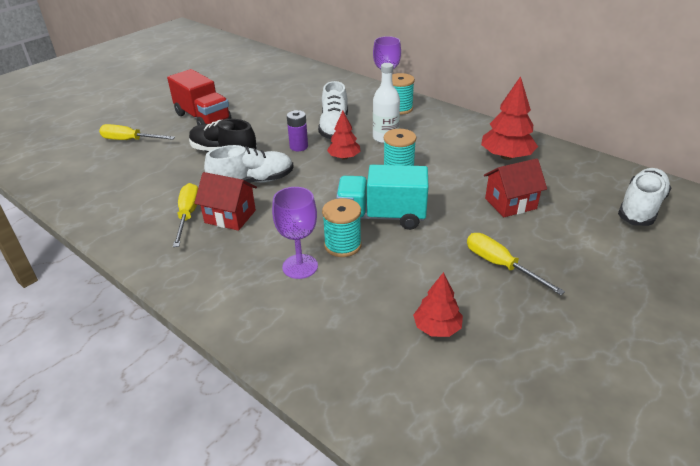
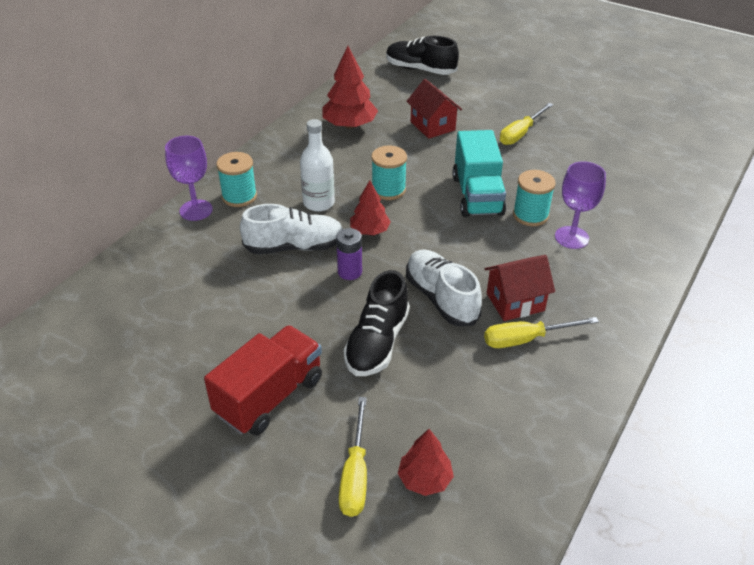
camera: 100 degrees left, 5 degrees up
red house [194,172,257,231] -> red house turned 60 degrees clockwise [485,255,555,321]
red tree [413,272,463,337] -> red tree moved to [398,429,454,496]
white shoe [618,168,671,226] -> black shoe [386,36,459,75]

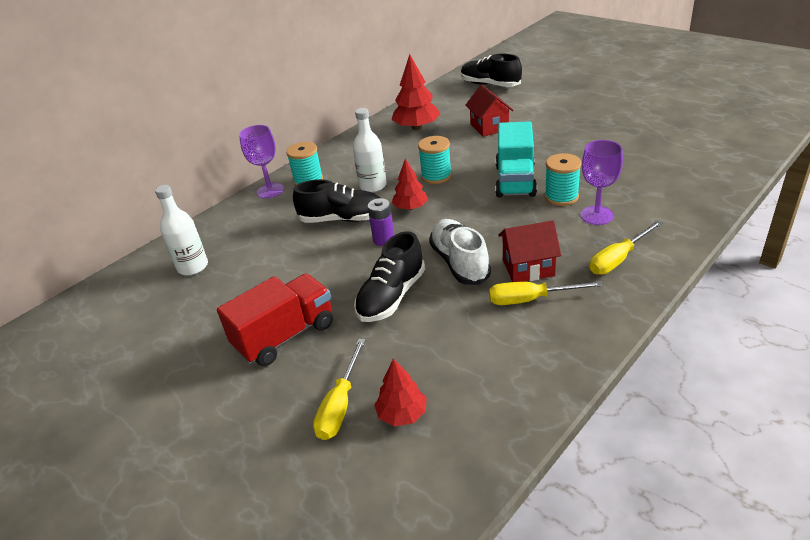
camera: 15 degrees right, 5 degrees down
white shoe [240,204,343,254] -> black shoe [293,179,380,223]
yellow screwdriver [500,103,553,145] -> yellow screwdriver moved to [590,221,662,275]
none -> white bottle [155,185,208,276]

